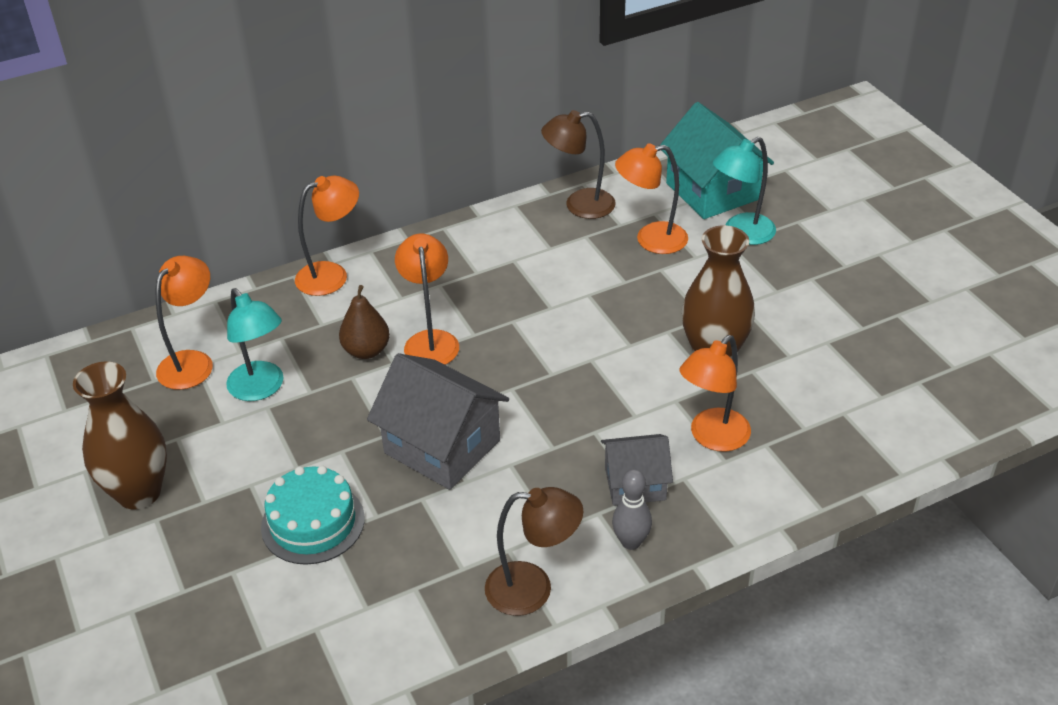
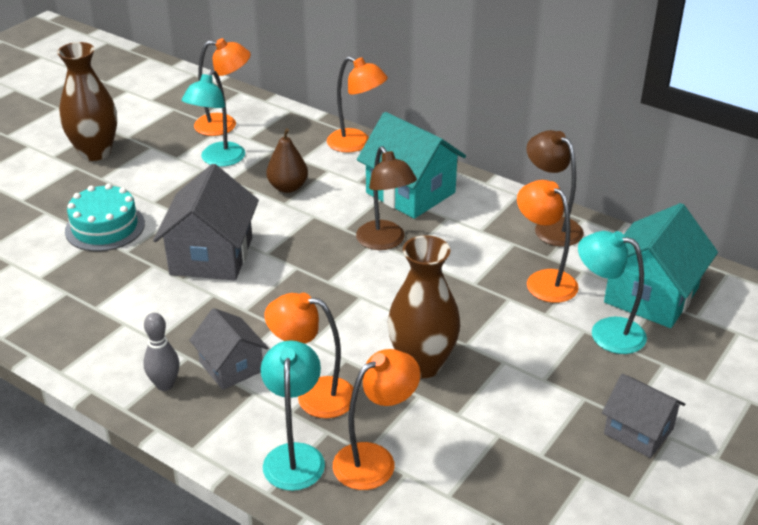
camera: 60 degrees right, 5 degrees down
orange lamp [395,234,459,365] -> orange lamp moved to [333,349,420,490]
brown lamp [485,487,583,616] -> brown lamp moved to [356,146,417,250]
none -> turquoise lamp [261,340,325,491]
none -> turquoise house [357,112,466,219]
none -> grey house [602,374,685,458]

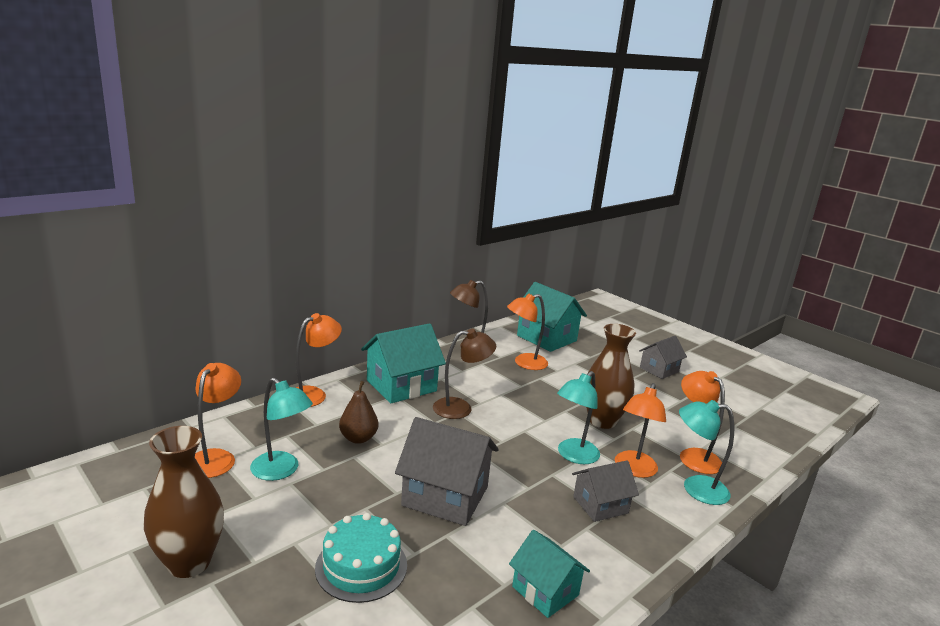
camera: 80 degrees left, 15 degrees down
grey bowling pin [143,313,180,391] -> none
turquoise lamp [578,231,647,354] -> turquoise lamp moved to [557,371,600,464]
none -> turquoise house [509,530,590,618]

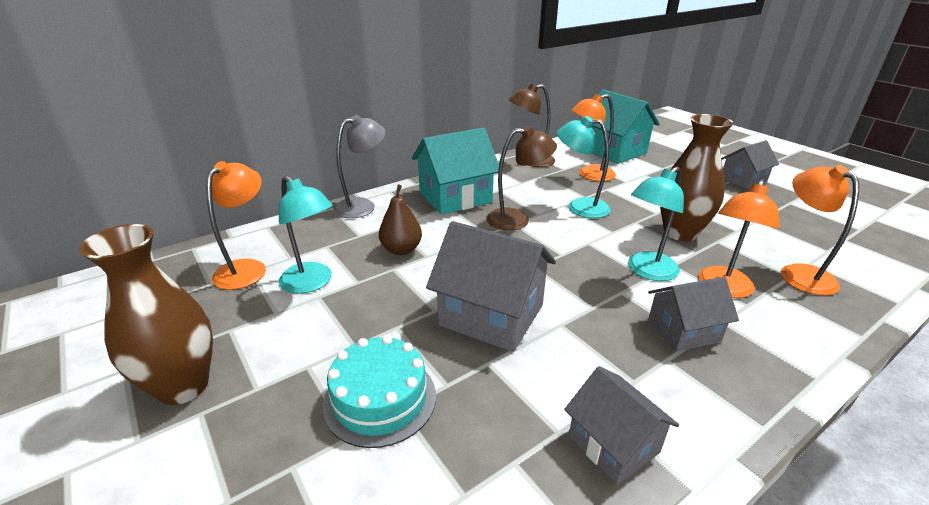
camera: 10 degrees right, 10 degrees up
orange lamp [296,313,342,407] -> grey lamp [333,115,385,218]
turquoise house [509,530,590,618] -> grey house [564,366,679,485]
turquoise lamp [679,400,734,505] -> turquoise lamp moved to [557,116,611,218]

